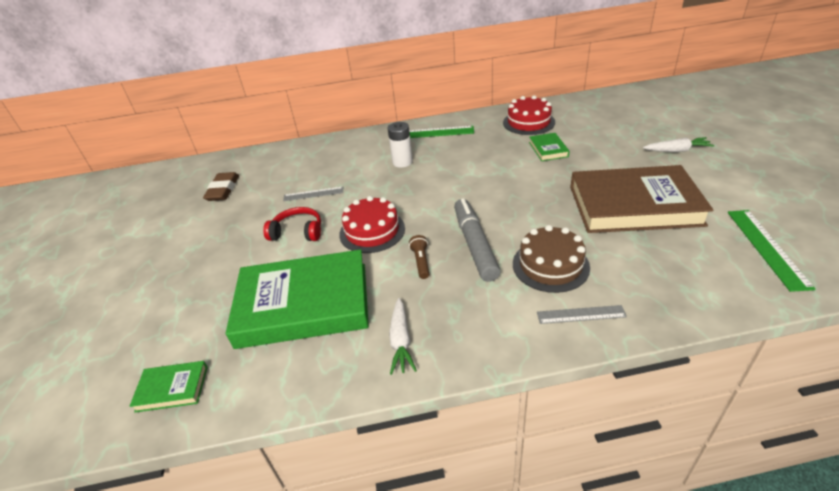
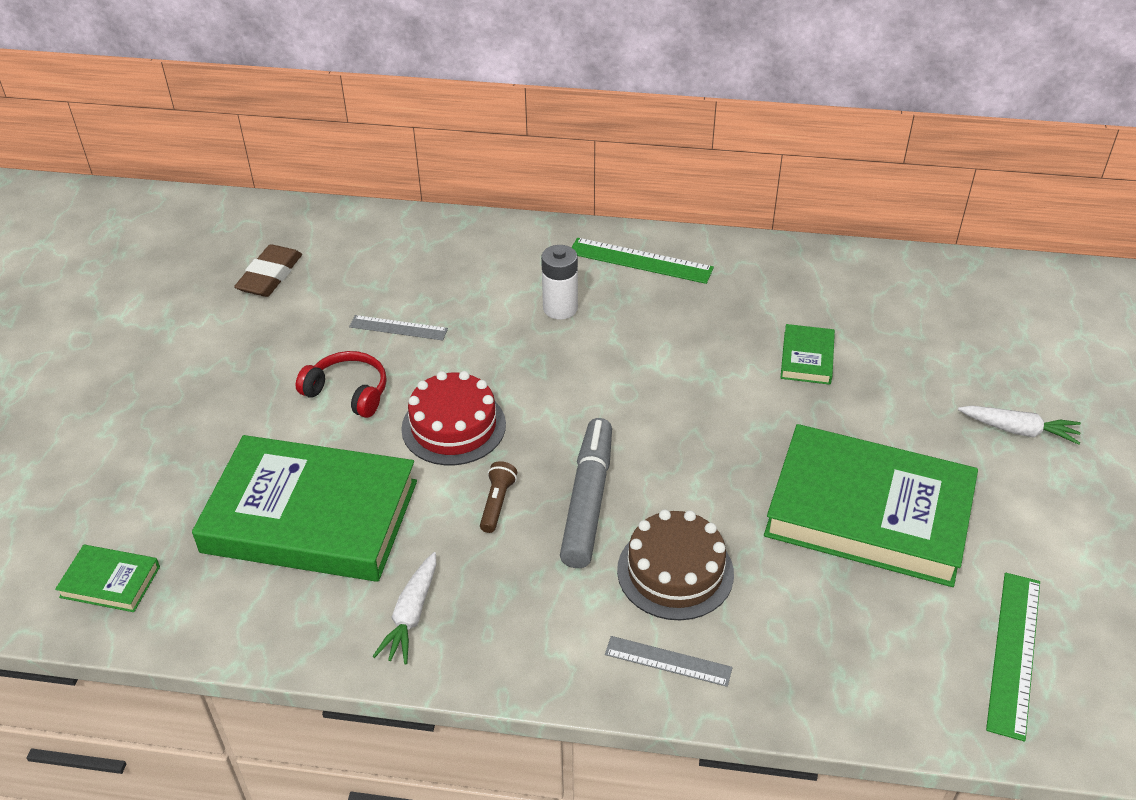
camera: 15 degrees right, 5 degrees up
red cake [503,95,555,135] -> none
brown book [570,165,714,233] -> green book [764,424,978,587]

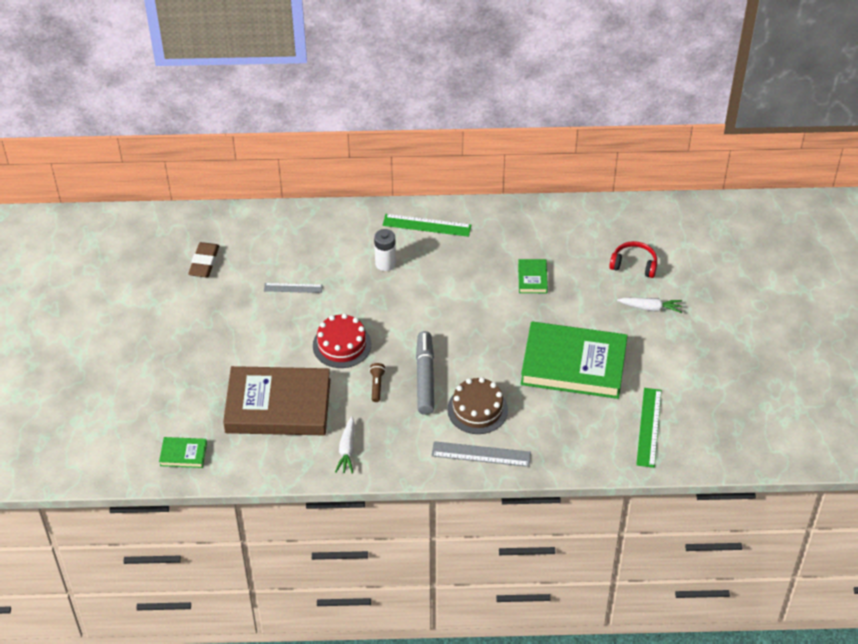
camera: 10 degrees left, 5 degrees up
green book [192,435,417,582] -> brown book [223,366,331,435]
red headphones [296,351,387,418] -> red headphones moved to [609,241,657,278]
grey ruler [605,636,733,687] -> grey ruler [431,441,531,467], size x1.56

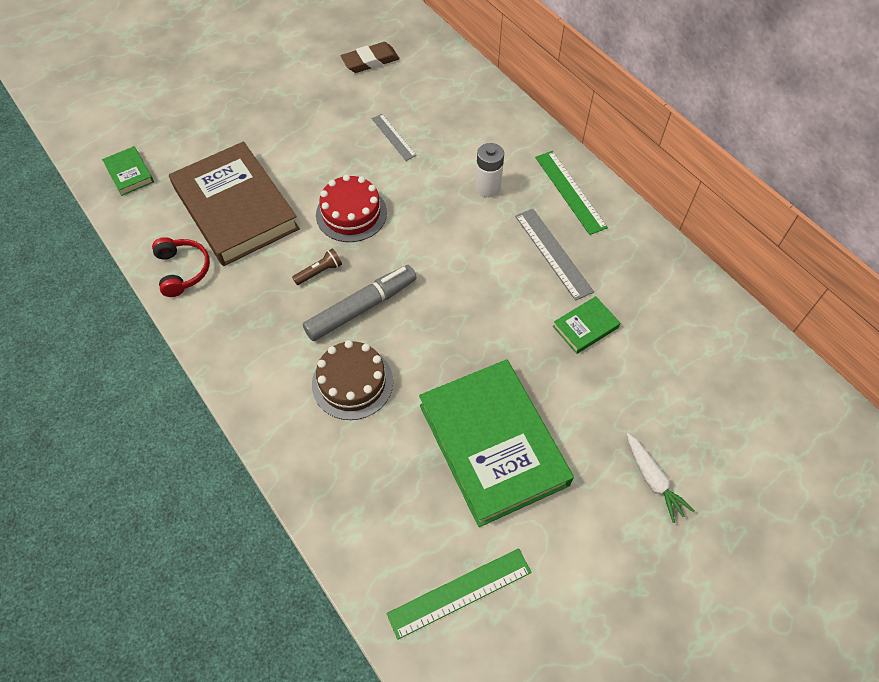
camera: 55 degrees right, 10 degrees up
white carrot [335,416,355,474] -> none
grey ruler [431,441,531,467] -> grey ruler moved to [515,209,594,301]
red headphones [609,241,657,278] -> red headphones moved to [152,237,210,297]

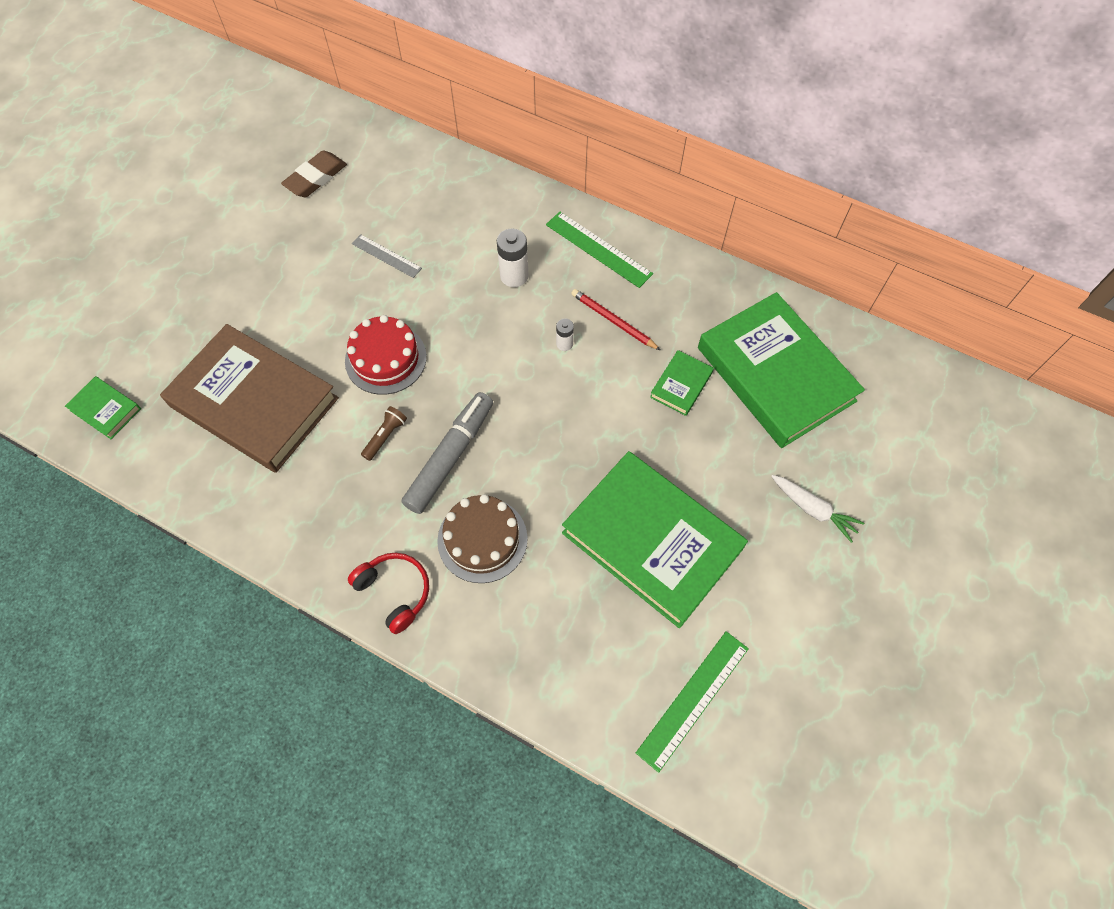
camera: 25 degrees left, 5 degrees up
red headphones [152,237,210,297] -> red headphones moved to [348,553,429,634]
grey ruler [515,209,594,301] -> red pencil [571,289,660,350]
none -> white battery [556,319,574,351]
none -> green book [698,292,865,448]

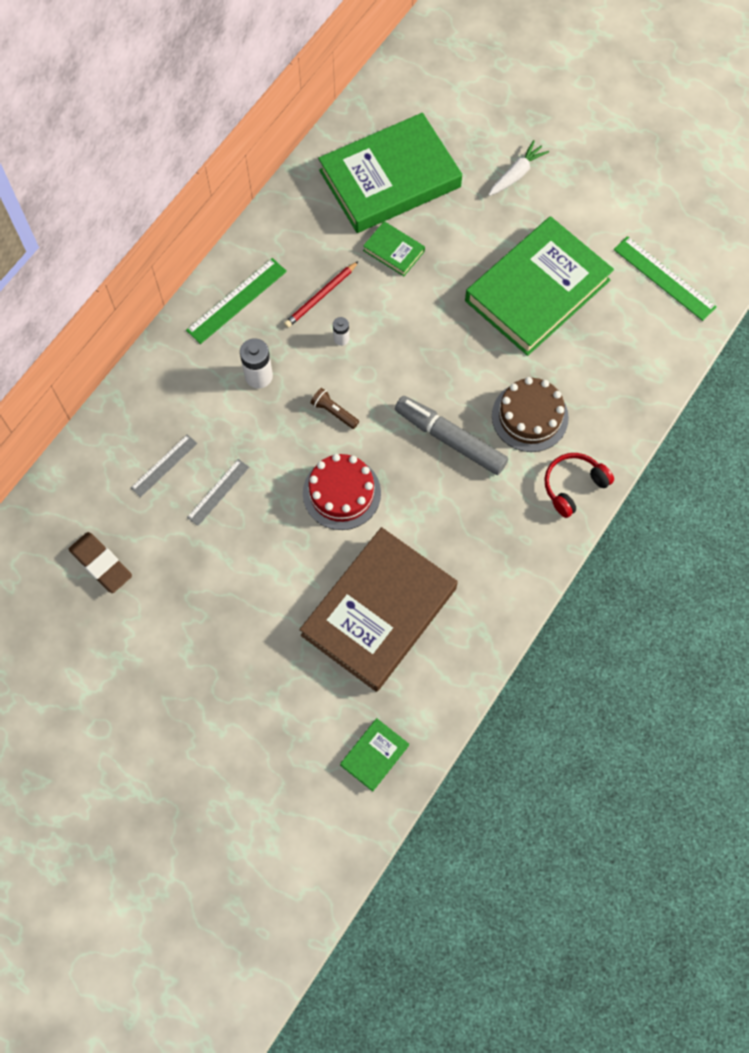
camera: 85 degrees left, 5 degrees up
brown flashlight [361,406,407,461] -> brown flashlight moved to [311,388,359,429]
none -> grey ruler [131,434,197,497]

